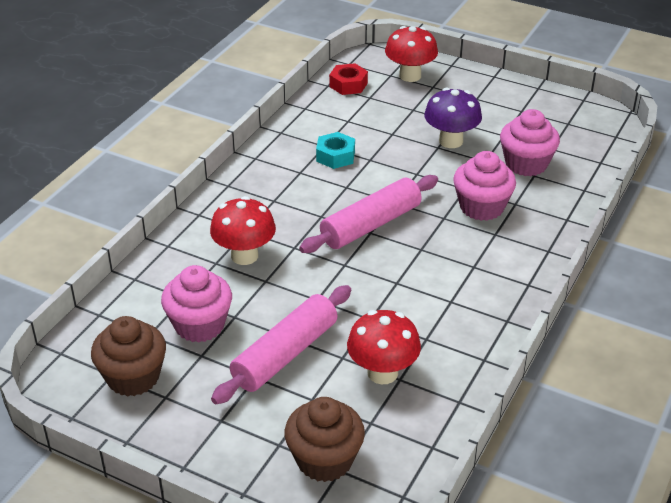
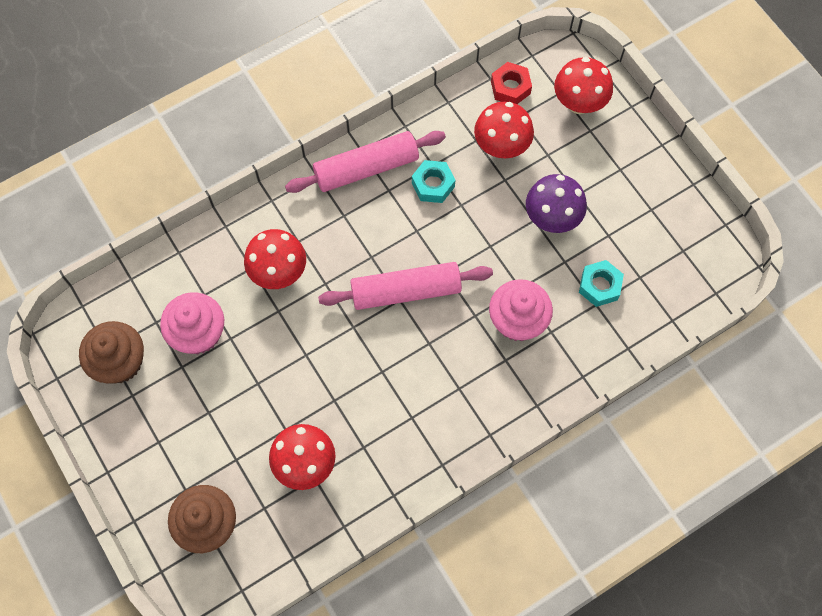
camera: 30 degrees right, 30 degrees up
pink rolling pin [211,285,351,404] -> pink rolling pin moved to [285,131,446,193]
pink cupcake [500,109,560,176] -> turquoise nut [579,260,624,307]
none -> red mushroom [474,101,534,158]

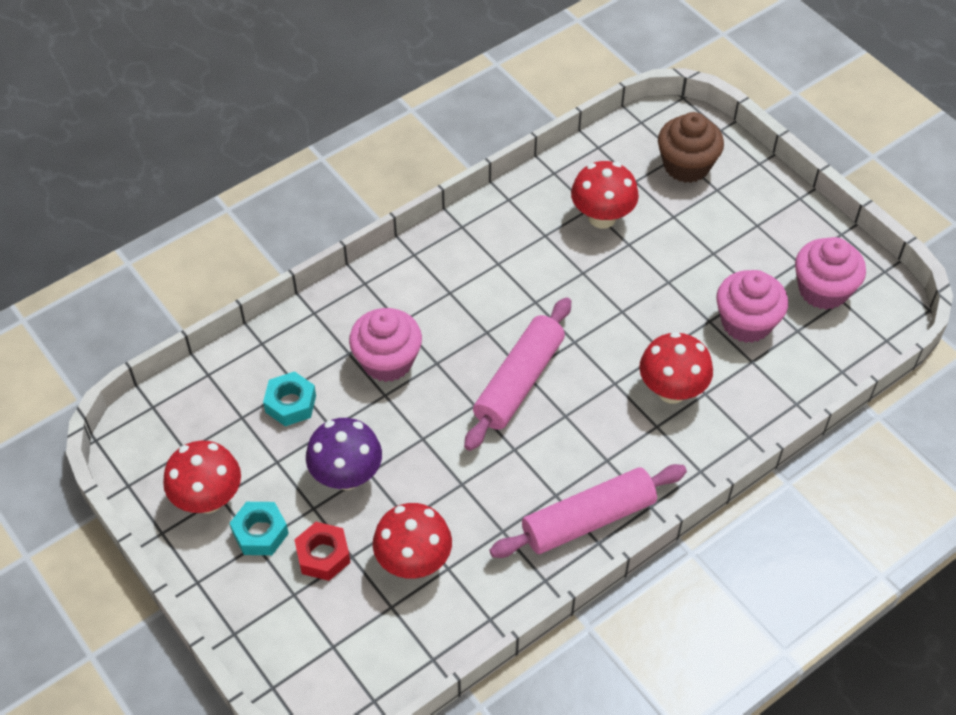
camera: 175 degrees right, 15 degrees down
brown cupcake [79,321,144,383] -> pink cupcake [795,237,866,310]
pink rolling pin [318,262,493,310] -> pink rolling pin turned 45 degrees counterclockwise [464,297,571,451]
turquoise nut [412,160,455,203] -> turquoise nut moved to [230,502,289,555]
red nut [491,62,532,104] -> red nut moved to [294,522,351,581]
red mushroom [554,57,613,114] -> red mushroom moved to [163,441,241,514]

